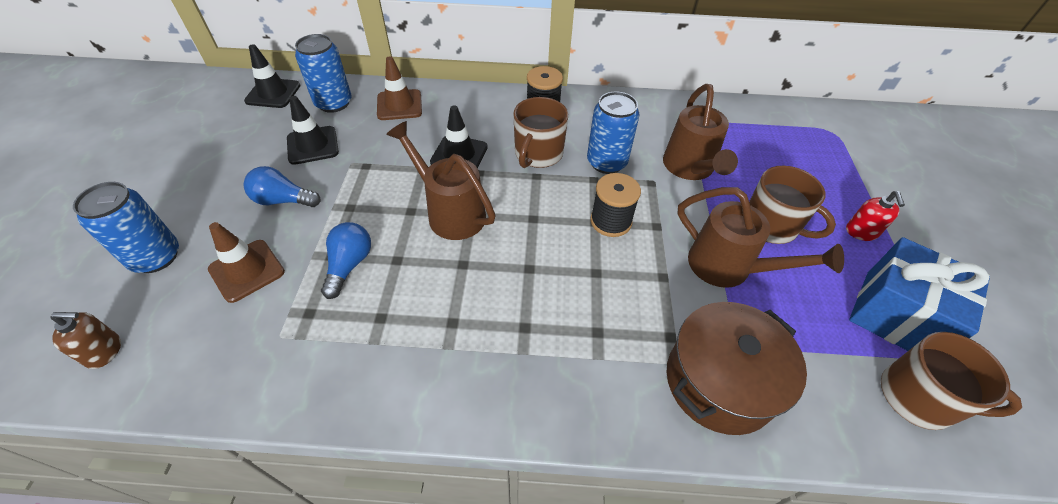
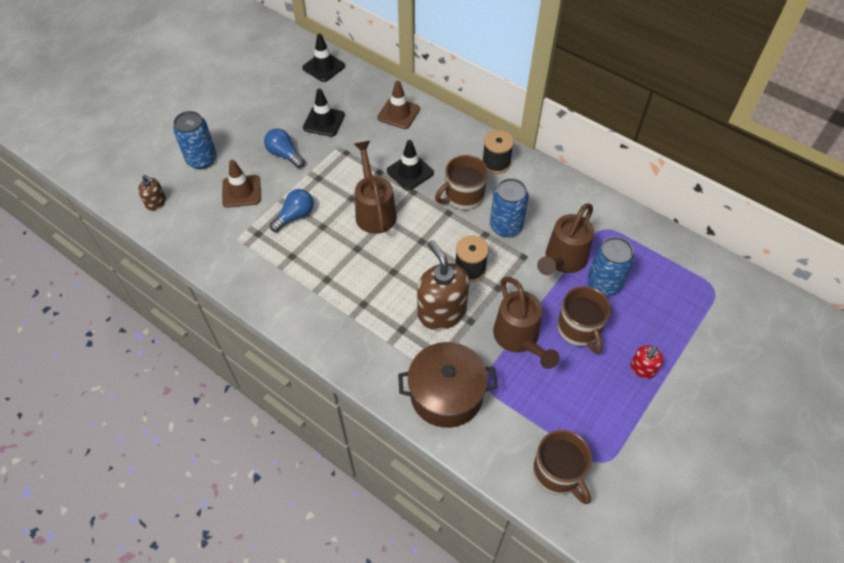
camera: 35 degrees right, 5 degrees up
blue can [295,34,352,113] -> blue can moved to [587,237,634,296]
blue gift [849,237,990,351] -> none
none -> brown soap dispenser [417,240,469,330]

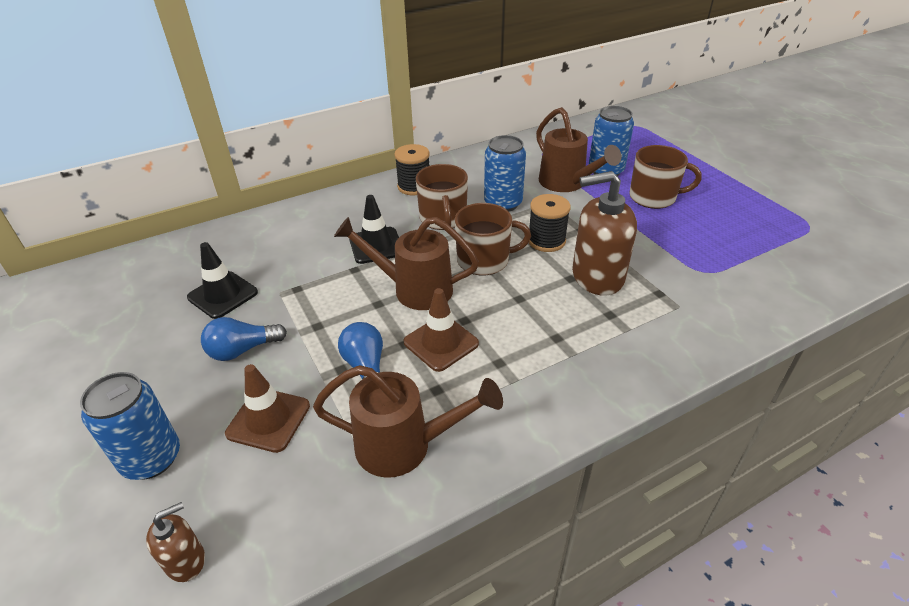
camera: 65 degrees left, 15 degrees down
black traffic cone [302,34,345,82] -> none
brown traffic cone [377,80,420,129] -> brown traffic cone moved to [403,288,479,372]
brown pot [398,342,498,428] -> none
brown watering can [493,277,559,369] -> brown watering can moved to [313,365,503,478]
brown mug [533,430,592,504] -> brown mug moved to [455,203,531,275]
red soap dispenser [631,345,663,379] -> none

